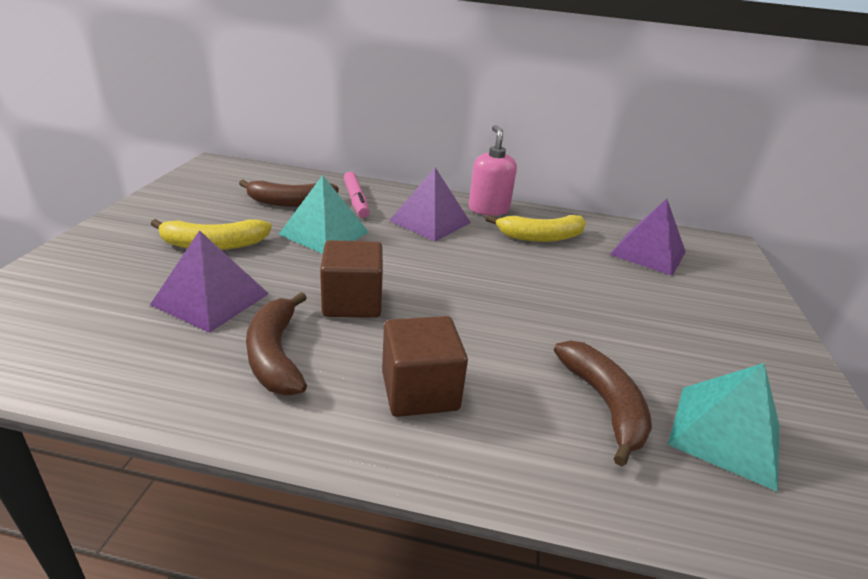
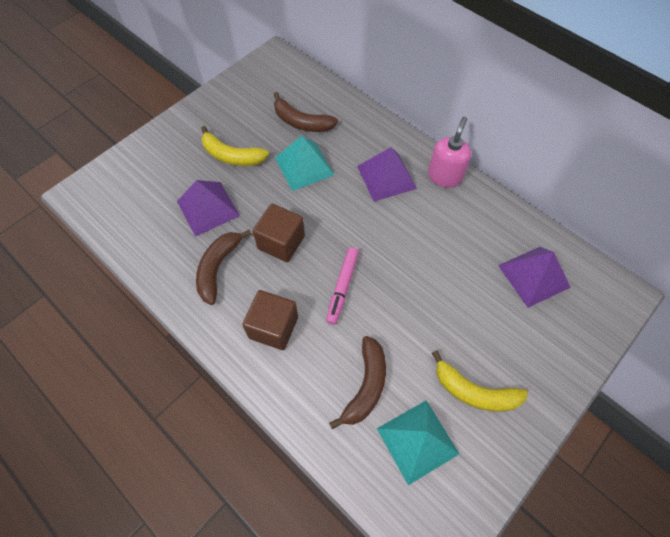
camera: 35 degrees right, 30 degrees up
pink marker [344,172,370,218] -> pink marker moved to [326,247,359,325]
yellow banana [486,215,586,242] -> yellow banana moved to [432,350,528,412]

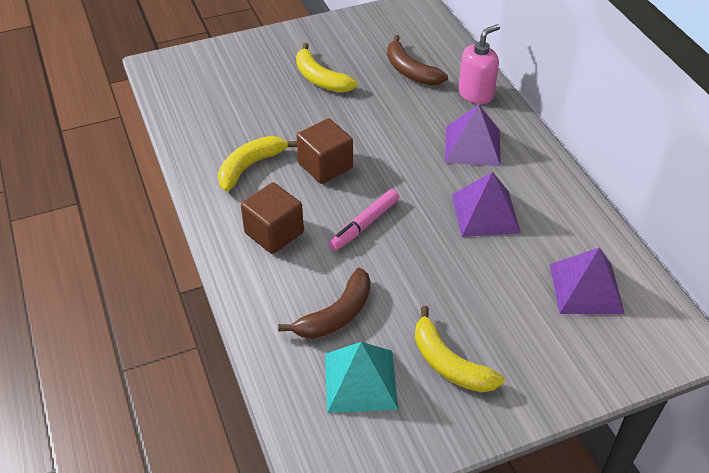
camera: 25 degrees right, 15 degrees down
purple pyramid [177,180,240,237] -> purple pyramid moved to [452,172,521,237]
brown banana [196,230,251,305] -> yellow banana [218,136,297,191]
turquoise pyramid [275,136,334,191] -> none
pink soap dispenser [428,117,472,188] -> pink soap dispenser moved to [458,24,500,104]

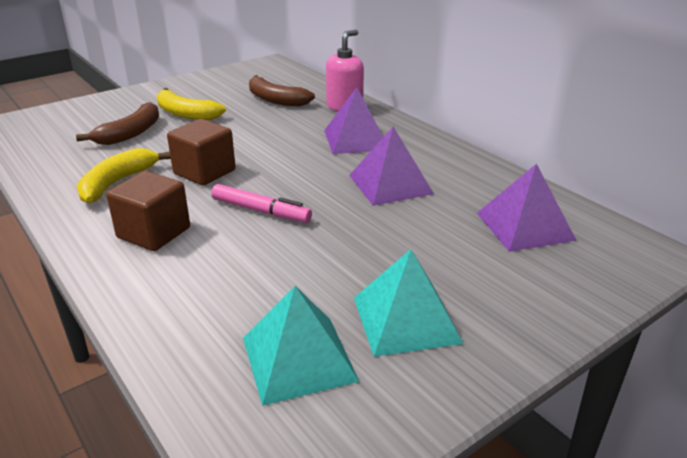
camera: 15 degrees left, 15 degrees down
brown banana [278,267,371,339] -> brown banana moved to [76,102,159,145]
pink marker [329,189,399,251] -> pink marker turned 90 degrees counterclockwise [211,184,312,223]
yellow banana [415,306,505,392] -> turquoise pyramid [354,249,463,357]

